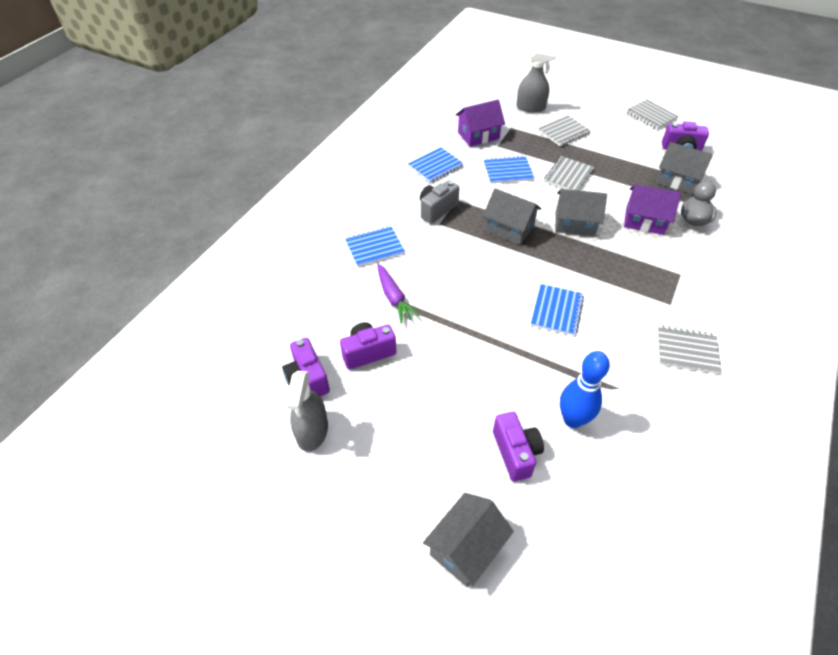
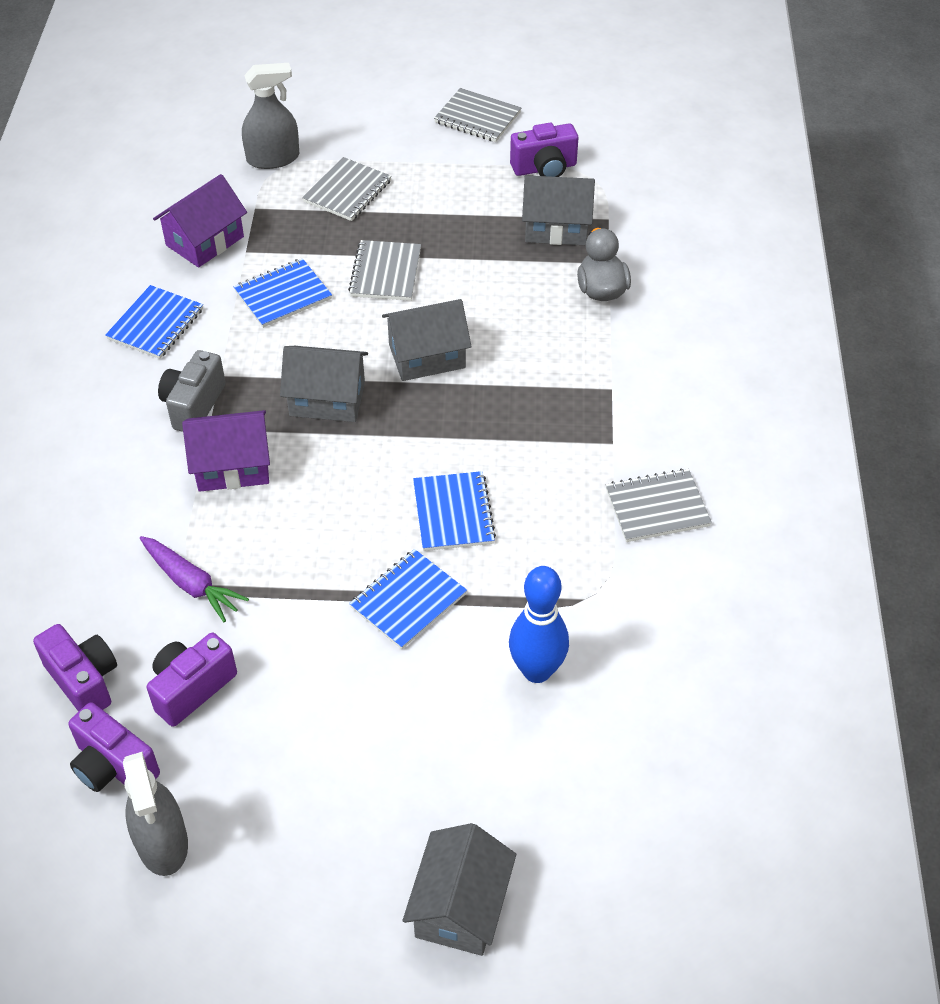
camera: 25 degrees left, 0 degrees up
blue notebook [345,226,405,267] -> blue notebook moved to [349,549,467,649]
purple camera [493,411,544,482] -> purple camera moved to [33,624,117,712]
purple house [624,184,681,235] -> purple house moved to [182,410,270,492]

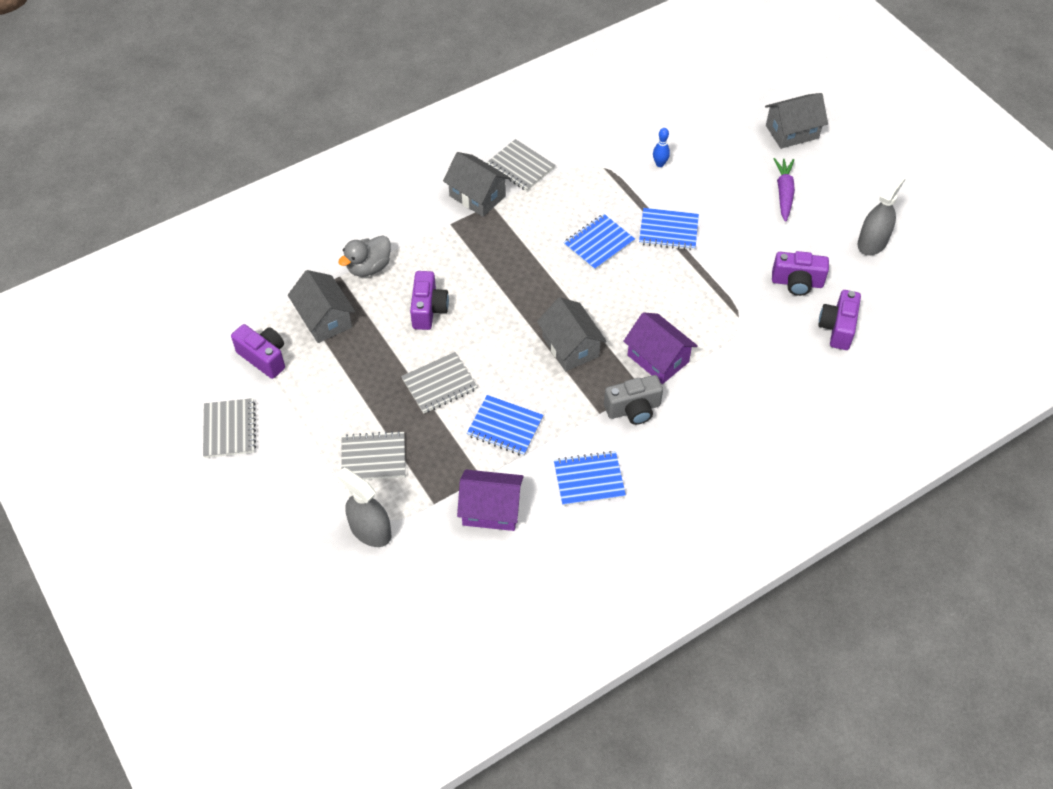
camera: 125 degrees left, 5 degrees up
purple camera [68,702,160,792] -> purple camera moved to [410,271,449,330]
purple carrot [140,536,249,622] -> purple carrot moved to [774,158,795,222]
grey house [382,299,471,381] -> grey house moved to [443,152,511,217]
blue bowling pin [509,566,569,683] -> blue bowling pin [653,128,670,167], size x0.51

